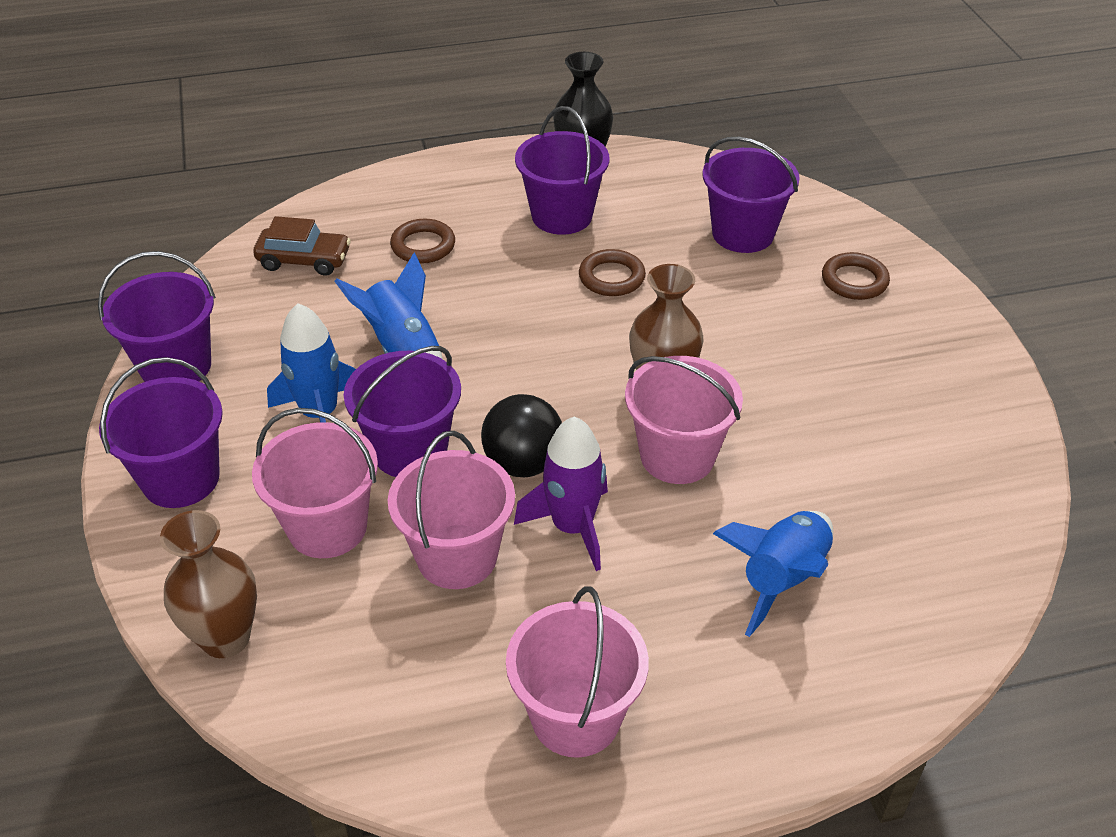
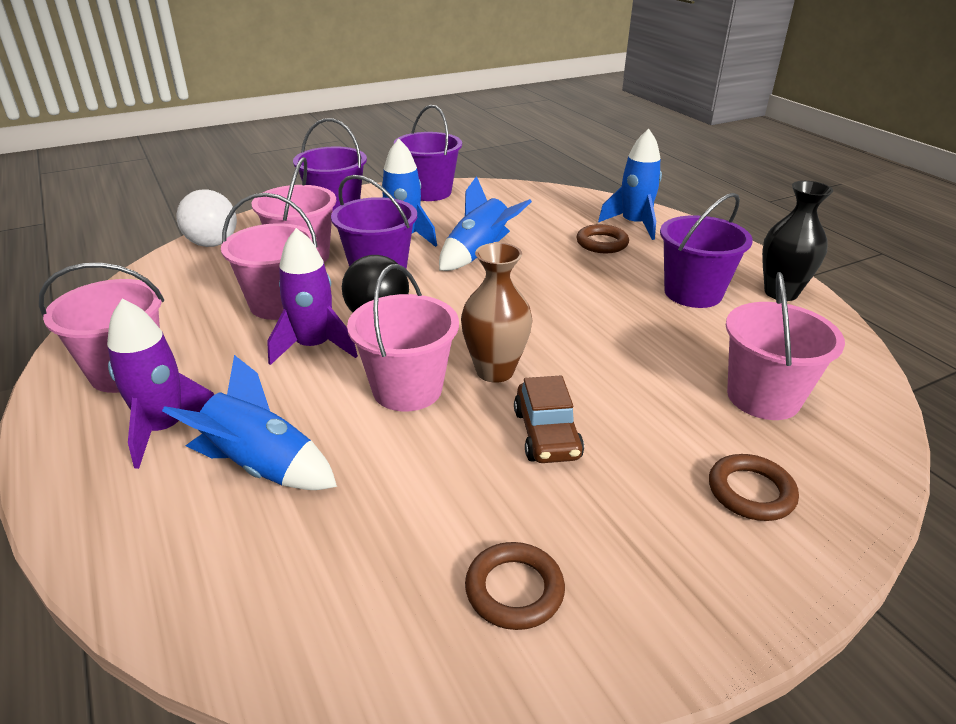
camera: 75 degrees right, 10 degrees down
brown vase [160,510,257,658] -> white ball [176,189,237,247]
brown car [253,216,351,276] -> brown car moved to [514,376,584,463]
brown ring [579,249,646,296] -> brown ring moved to [465,542,565,630]
purple bucket [702,137,800,253] -> pink bucket [726,272,845,420]
none -> purple rocket [107,299,214,469]
none -> blue rocket [598,129,662,240]

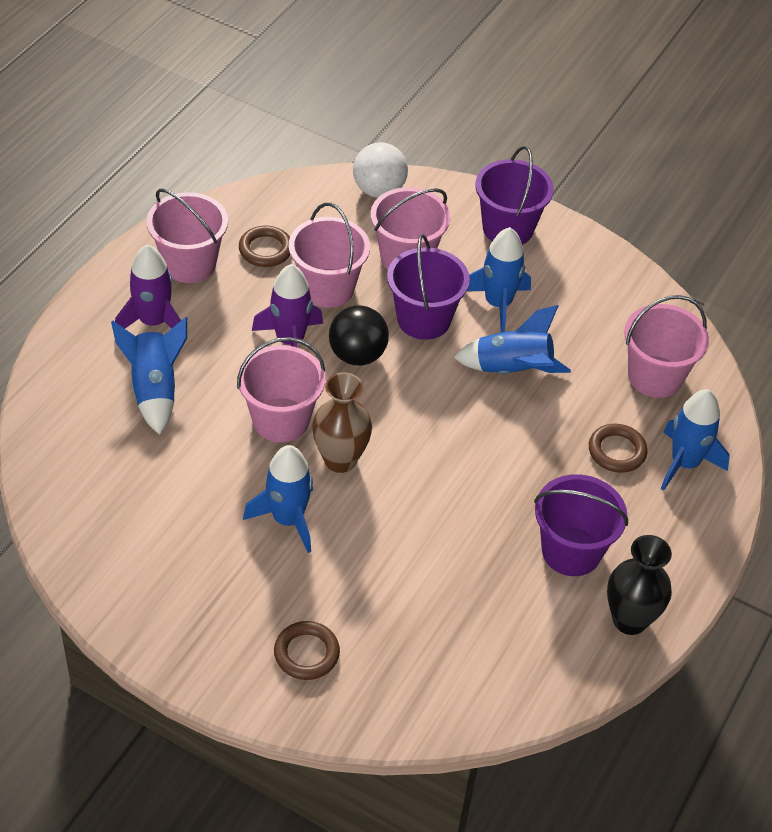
camera: 55 degrees right, 15 degrees up
purple bucket [394,105,462,201] -> none
brown ring [465,542,565,630] -> brown ring moved to [239,226,290,267]
brown car [514,376,584,463] -> blue rocket [243,445,313,553]
pink bucket [726,272,845,420] -> pink bucket moved to [624,295,709,398]

